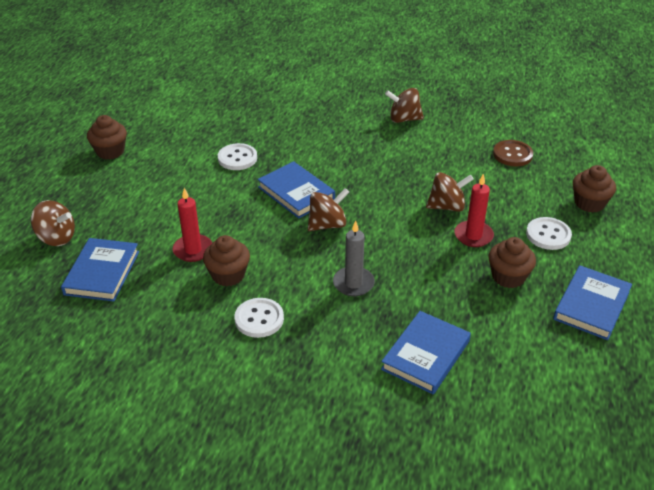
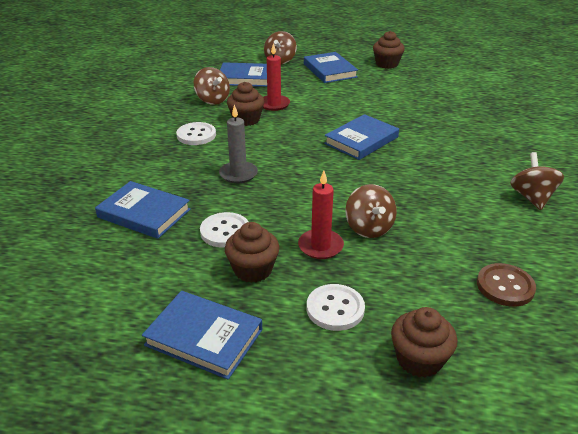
camera: 85 degrees right, 5 degrees down
white button [218,143,257,170] -> white button moved to [200,212,249,248]
brown spinning top [308,188,349,231] -> brown spinning top moved to [194,67,230,105]
none -> blue book [304,52,358,83]

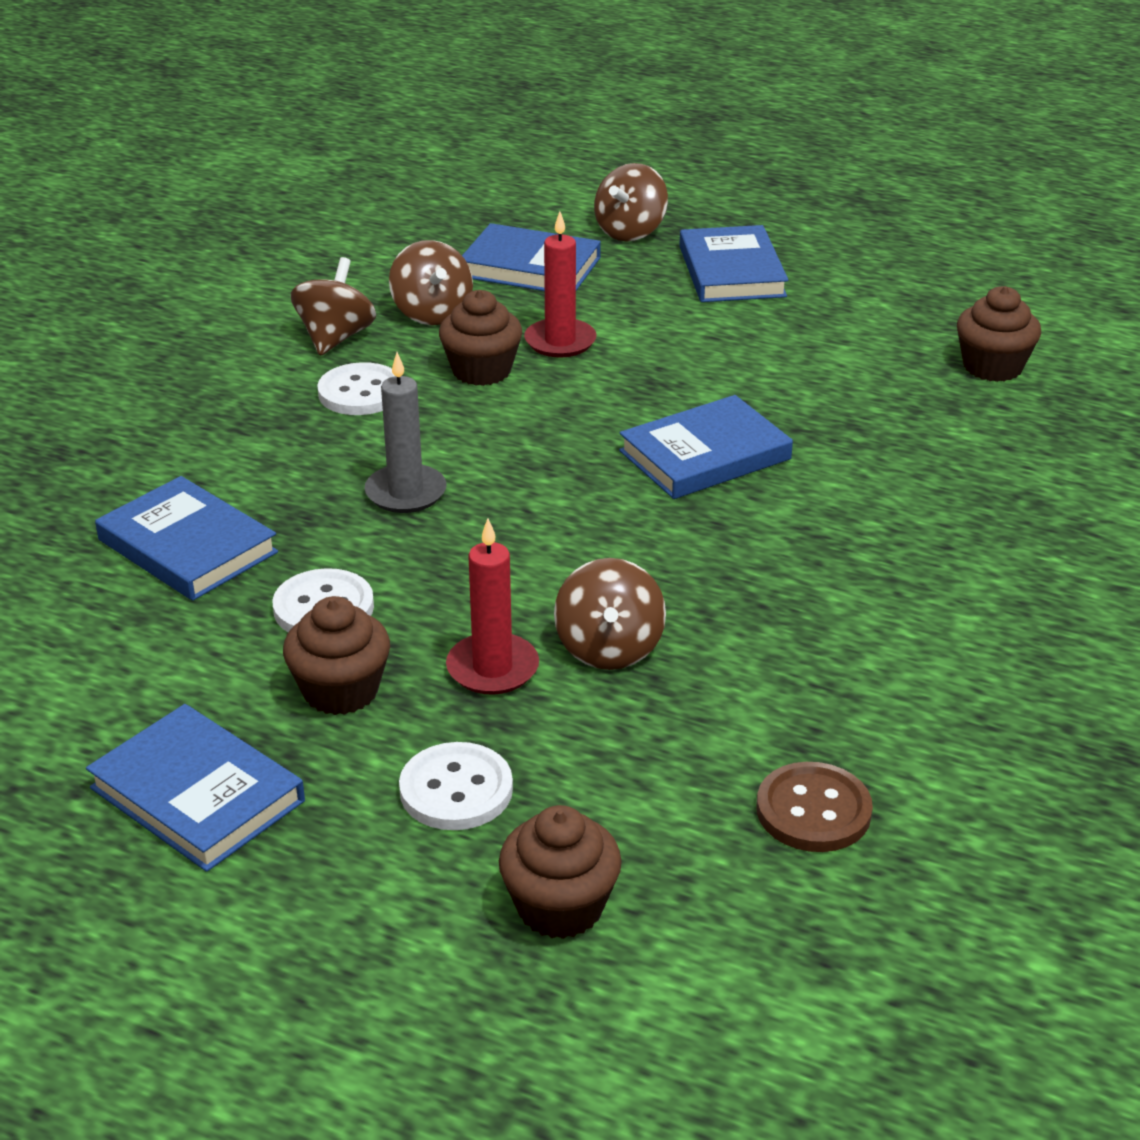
camera: 15 degrees right, 0 degrees up
brown cupcake [373,31,405,69] -> brown cupcake moved to [957,286,1041,382]
brown spinning top [510,152,564,210] -> brown spinning top moved to [291,257,376,356]

